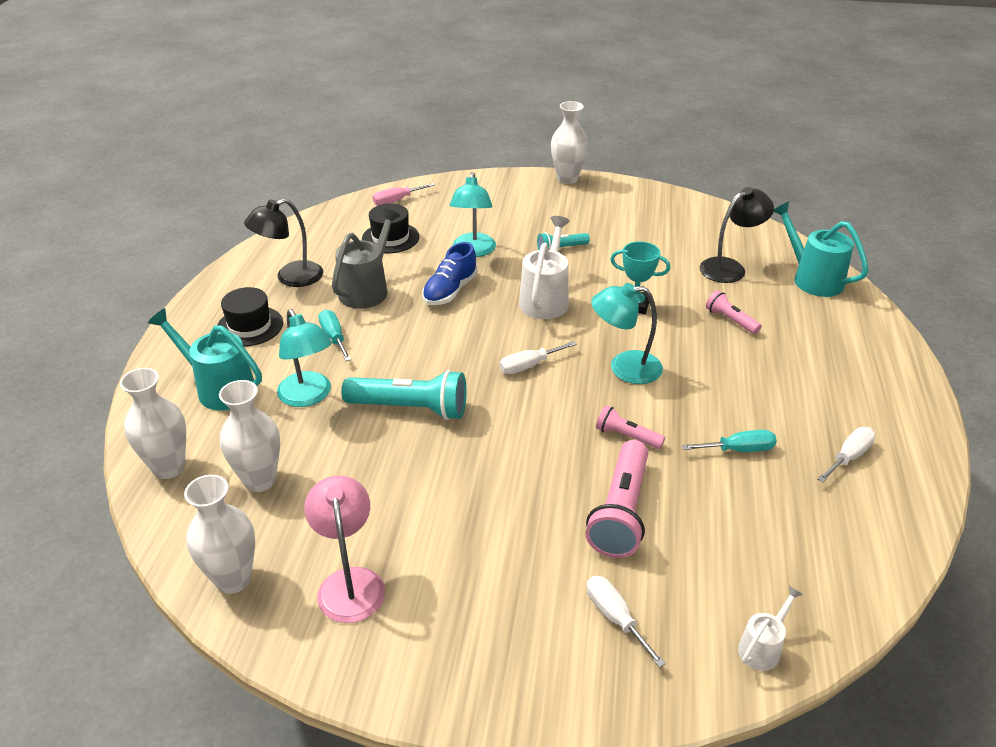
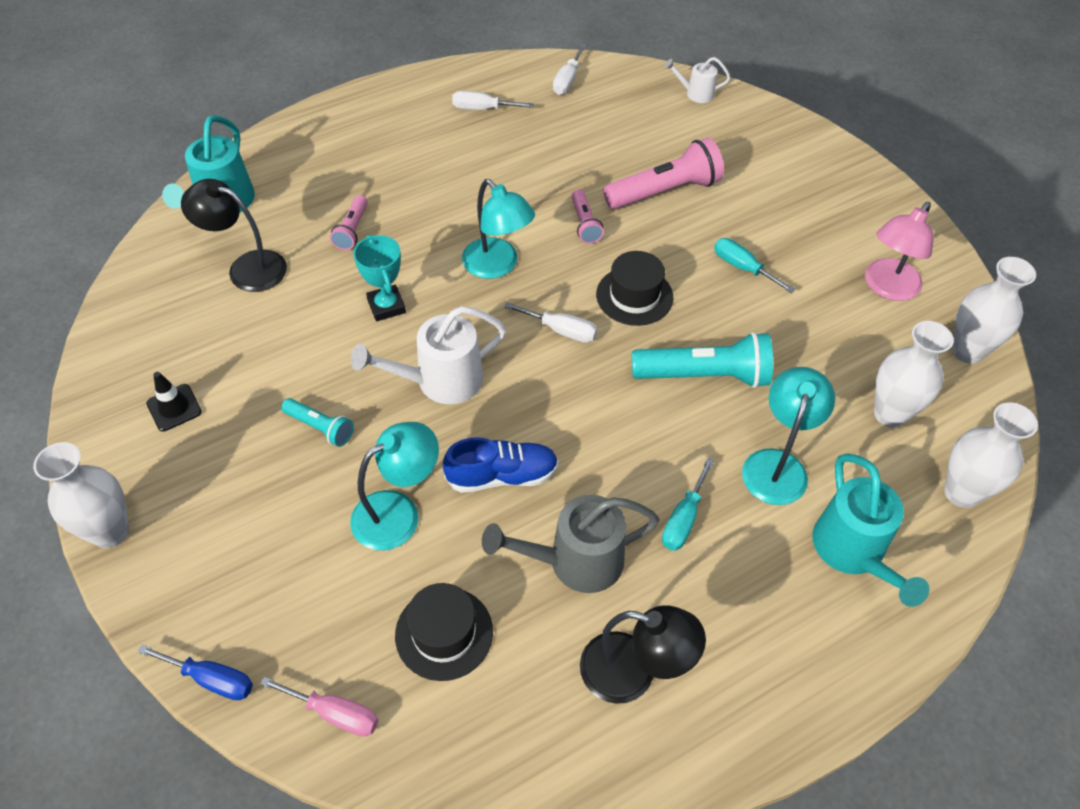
camera: 130 degrees left, 15 degrees up
black hat [217,287,283,347] -> black hat moved to [596,251,673,326]
turquoise flashlight [341,370,467,420] -> turquoise flashlight turned 120 degrees clockwise [632,332,773,388]
white screwdriver [587,576,666,668] -> white screwdriver moved to [553,44,586,95]
turquoise screwdriver [681,430,777,452] -> turquoise screwdriver moved to [714,238,795,293]
none -> blue screwdriver [138,645,253,700]
none -> black traffic cone [146,372,202,431]

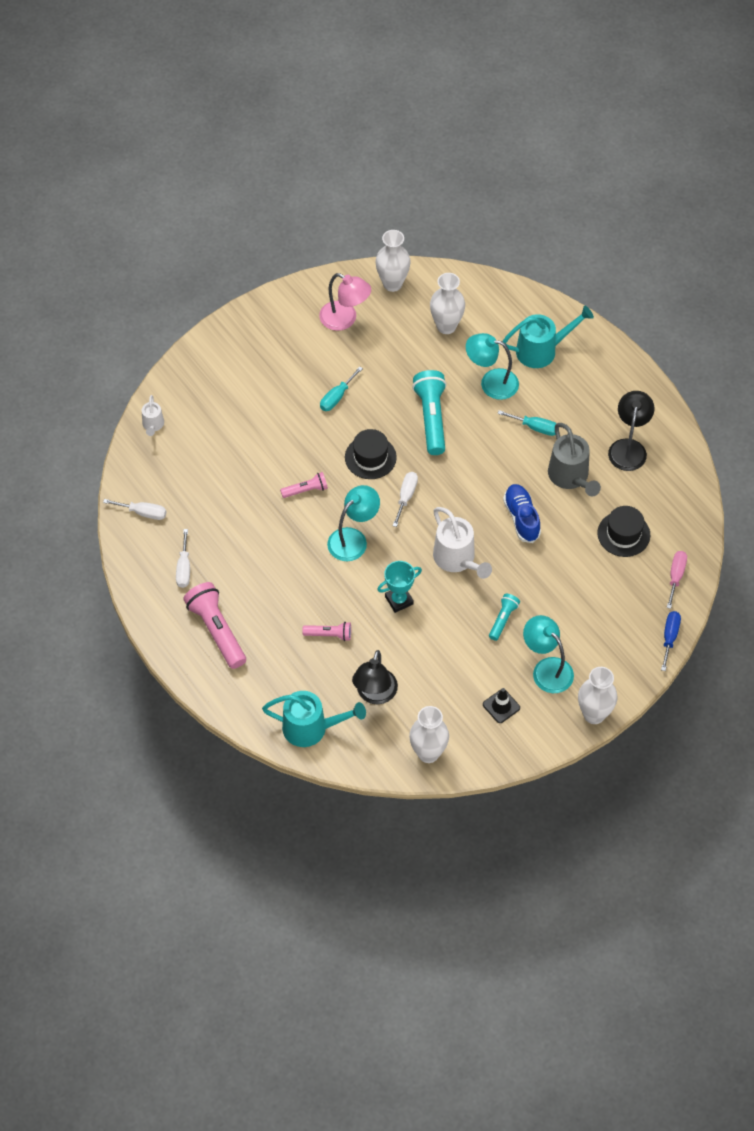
camera: 95 degrees left, 5 degrees up
turquoise lamp [350,422,439,550] -> turquoise lamp moved to [523,615,574,693]
pink flashlight [603,138,724,209] -> pink flashlight moved to [183,582,246,669]
white vase [944,402,1038,508] -> white vase moved to [409,706,449,763]

